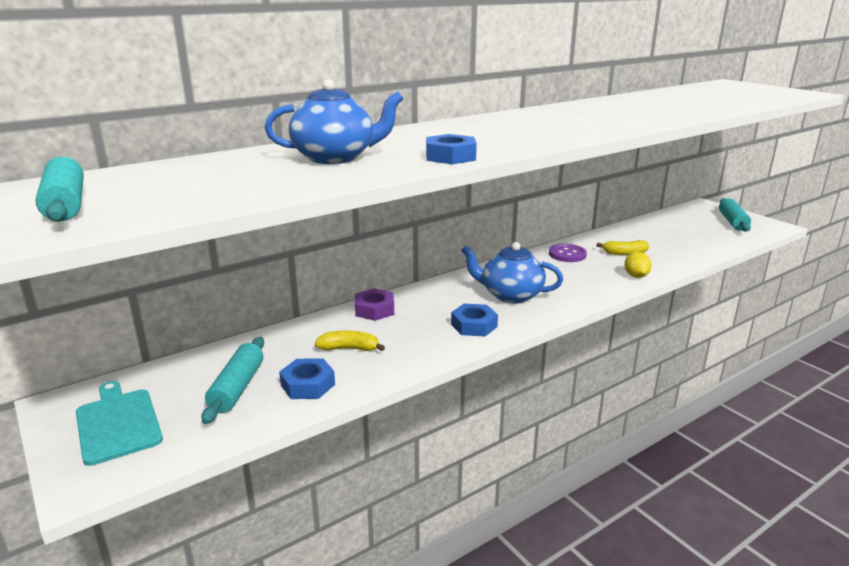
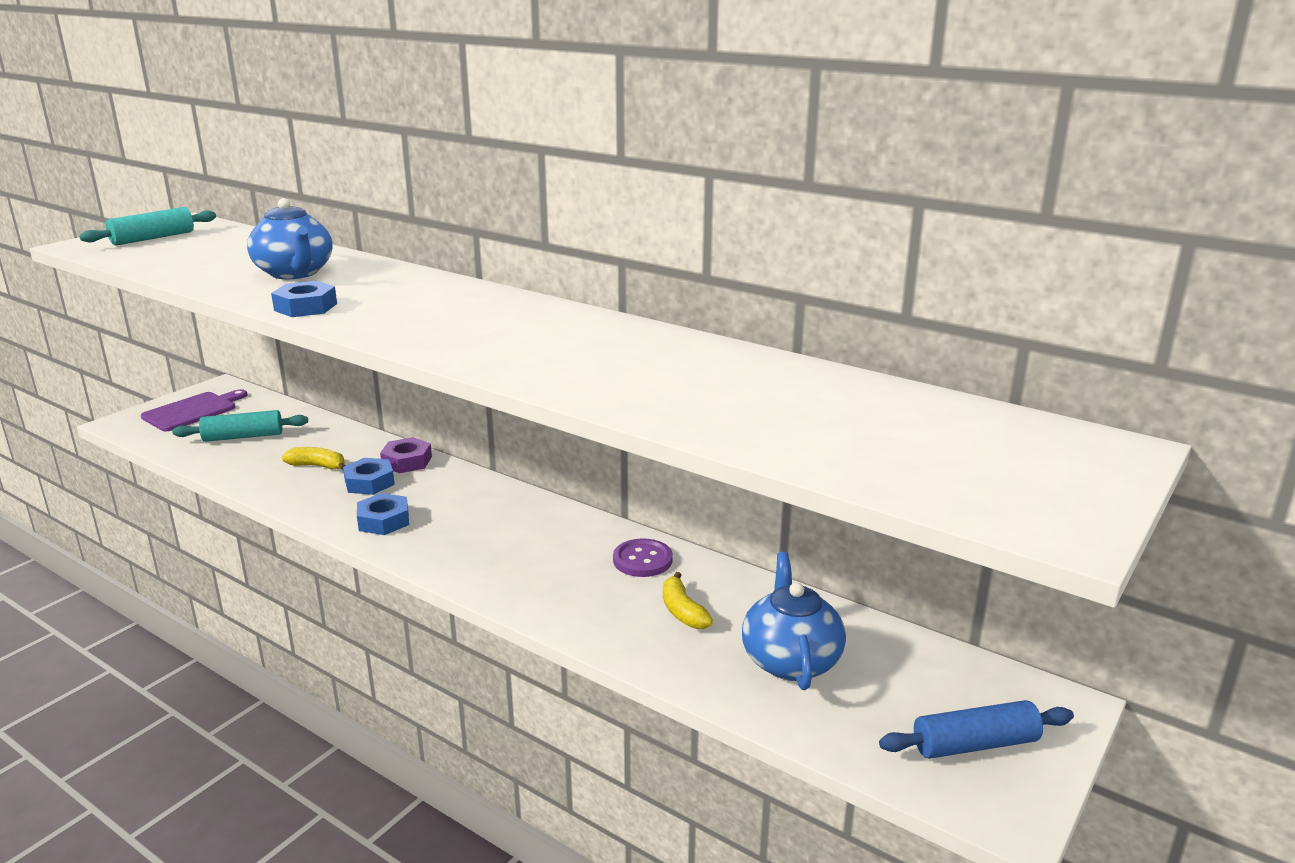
camera: 70 degrees right, 0 degrees up
turquoise cutting board [76,381,163,466] -> purple cutting board [141,389,248,432]
blue nut [279,358,335,399] -> blue nut moved to [343,458,395,495]
yellow banana [315,330,385,351] -> yellow banana turned 60 degrees counterclockwise [282,447,346,470]
blue teapot [461,242,563,303] -> blue teapot moved to [742,552,846,690]
yellow lemon [624,252,652,278] -> none
turquoise rolling pin [719,198,751,232] -> blue rolling pin [879,700,1074,759]

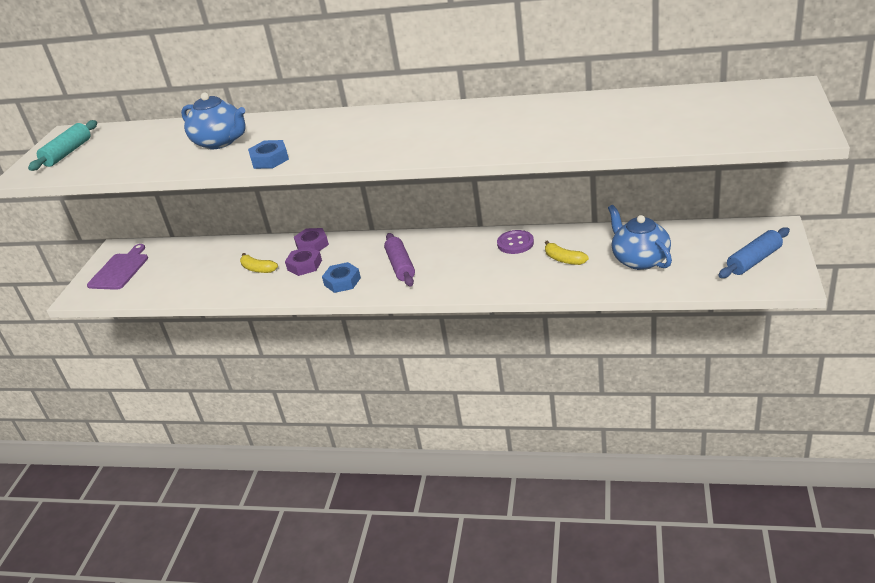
camera: 20 degrees left, 10 degrees up
turquoise rolling pin [172,410,308,442] -> none
yellow banana [282,447,346,470] -> yellow banana turned 135 degrees counterclockwise [240,253,278,273]
blue nut [343,458,395,495] -> purple nut [285,247,322,276]
none -> purple rolling pin [384,233,415,287]

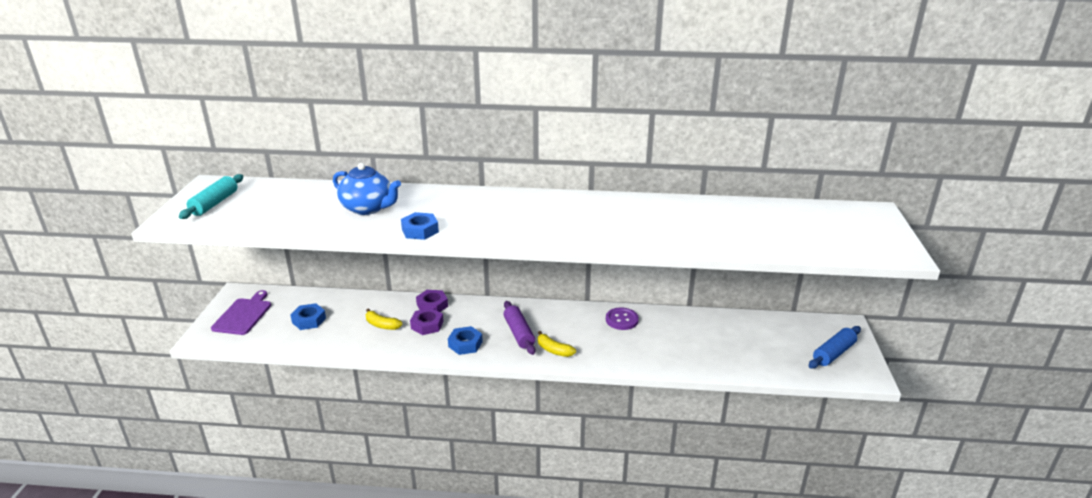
camera: 10 degrees left, 5 degrees down
yellow banana [545,240,589,265] -> yellow banana moved to [538,331,576,357]
blue teapot [608,205,672,270] -> none
none -> blue nut [290,303,326,330]

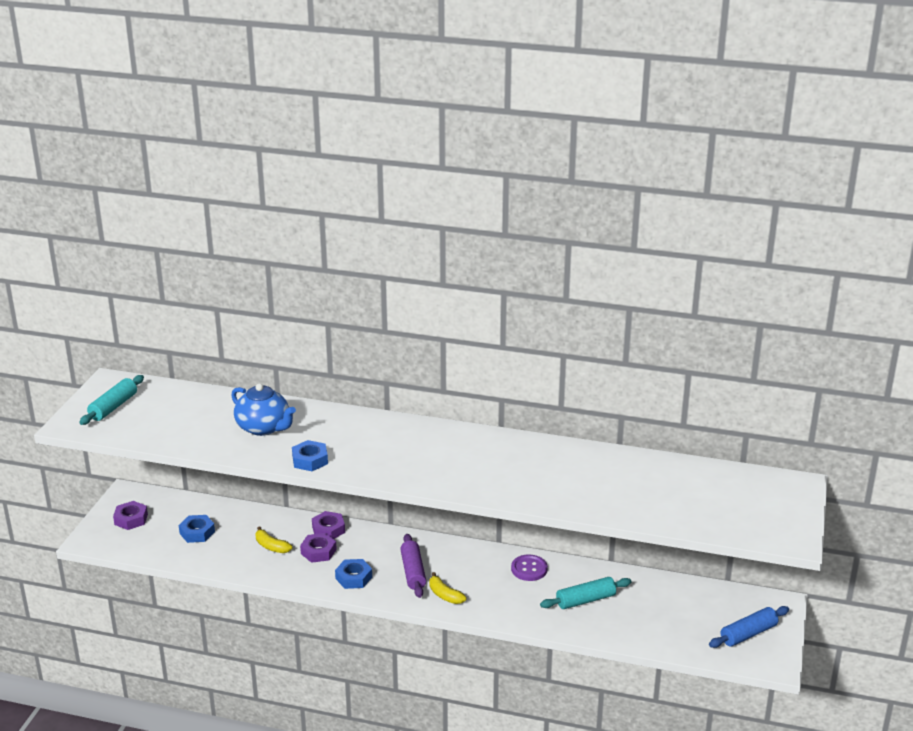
camera: 10 degrees right, 0 degrees up
purple cutting board [211,290,271,335] -> purple nut [113,501,148,530]
none -> turquoise rolling pin [540,577,632,609]

